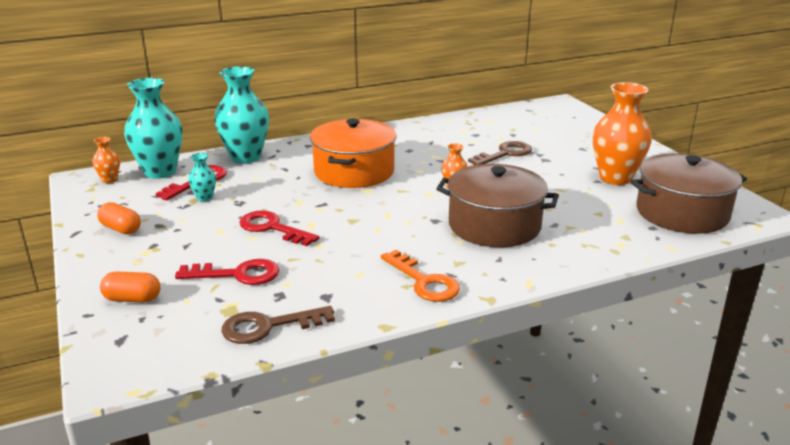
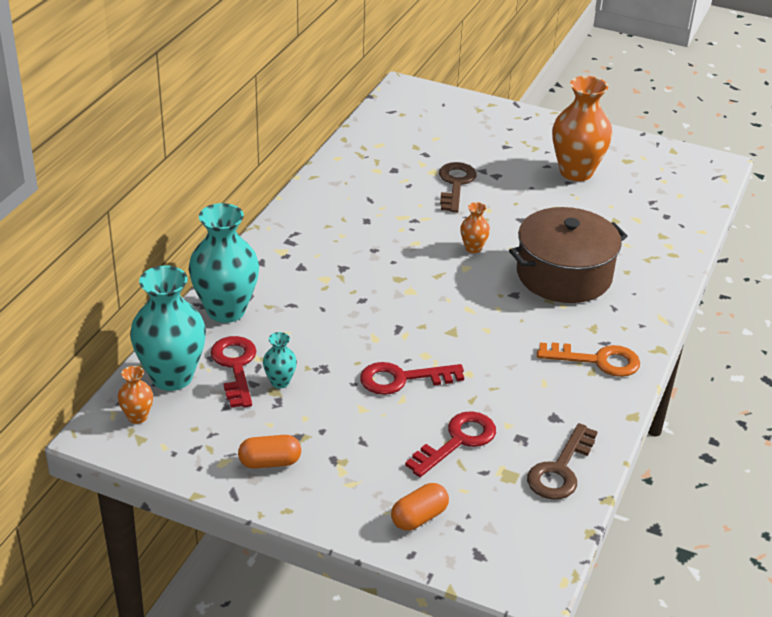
camera: 45 degrees left, 10 degrees up
orange pot [310,119,397,188] -> none
brown pot [631,153,747,234] -> none

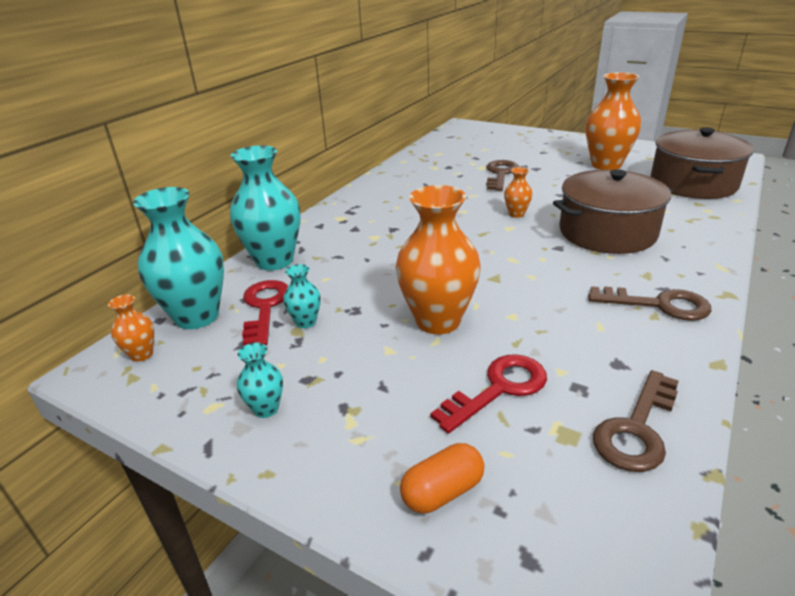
camera: 10 degrees right, 5 degrees down
orange capsule [238,435,301,469] -> turquoise vase [237,343,283,418]
red key [360,362,464,395] -> orange vase [395,185,481,334]
orange key [537,342,640,377] -> brown key [588,286,712,321]
none -> brown pot [651,127,754,199]

